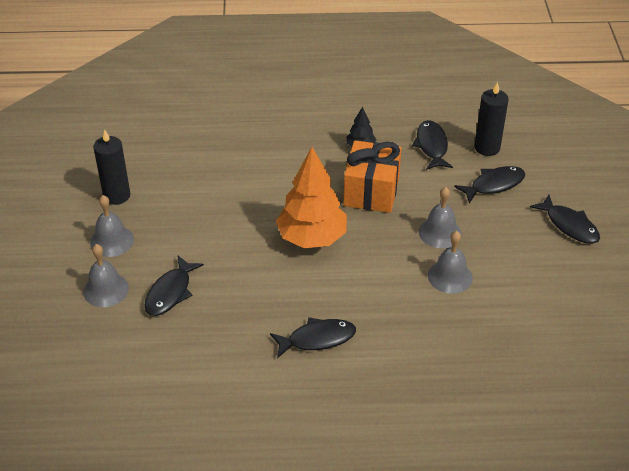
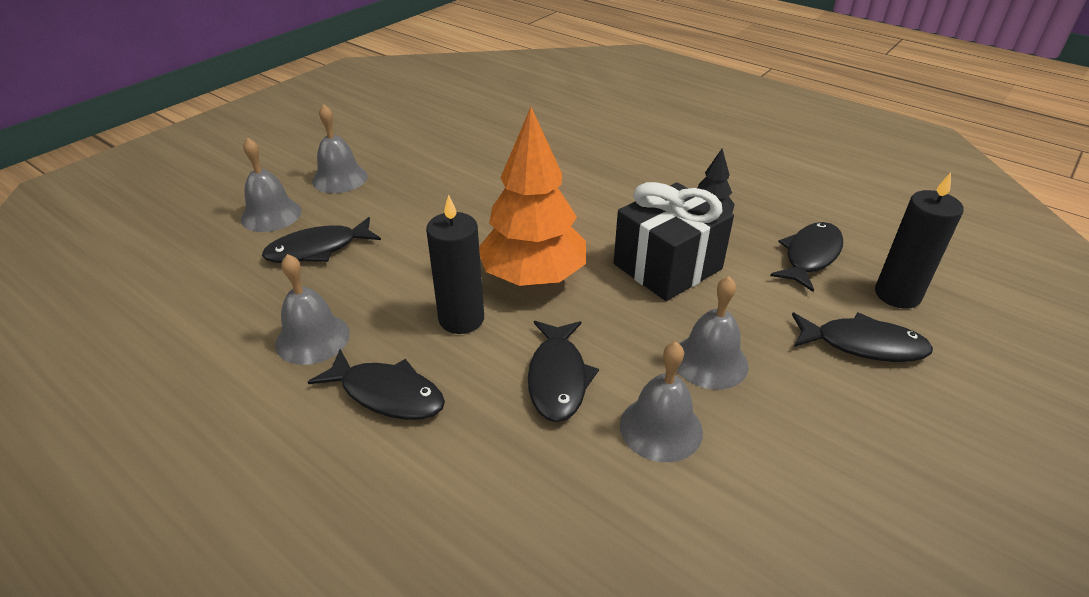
camera: 40 degrees right, 5 degrees down
black candle [93,130,130,205] -> black candle moved to [426,194,484,334]
orange gift [343,140,402,213] -> black gift [614,182,734,301]
black fish [530,195,600,244] -> black fish moved to [528,321,599,422]
none -> grey bell [275,254,350,365]

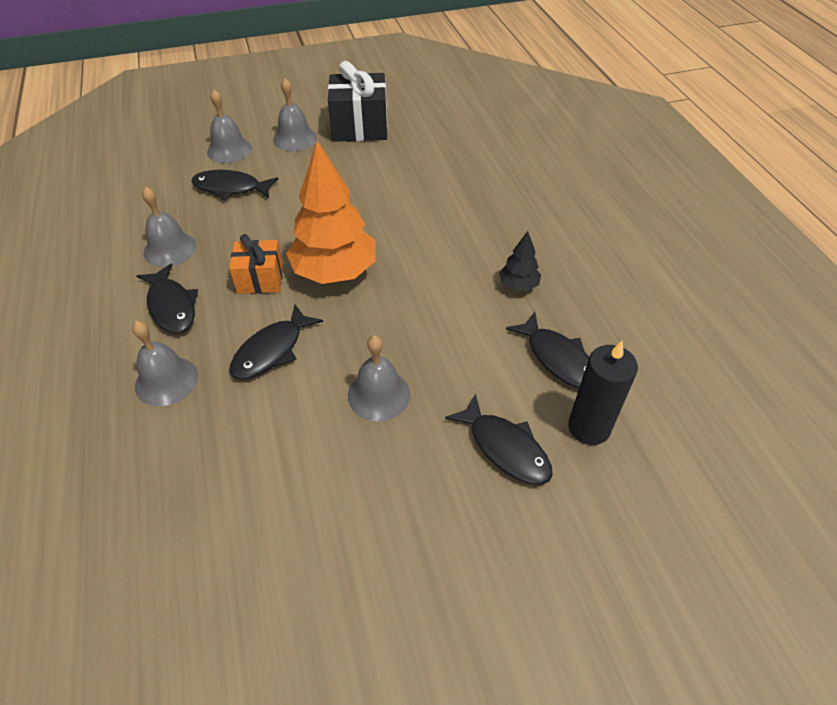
camera: 35 degrees right, 10 degrees up
black candle [426,194,484,334] -> orange gift [229,234,283,294]
black gift [614,182,734,301] -> black gift moved to [328,61,388,142]
grey bell [620,342,703,462] -> grey bell moved to [132,321,198,406]
black fish [770,222,843,292] -> black fish turned 75 degrees clockwise [506,312,589,388]

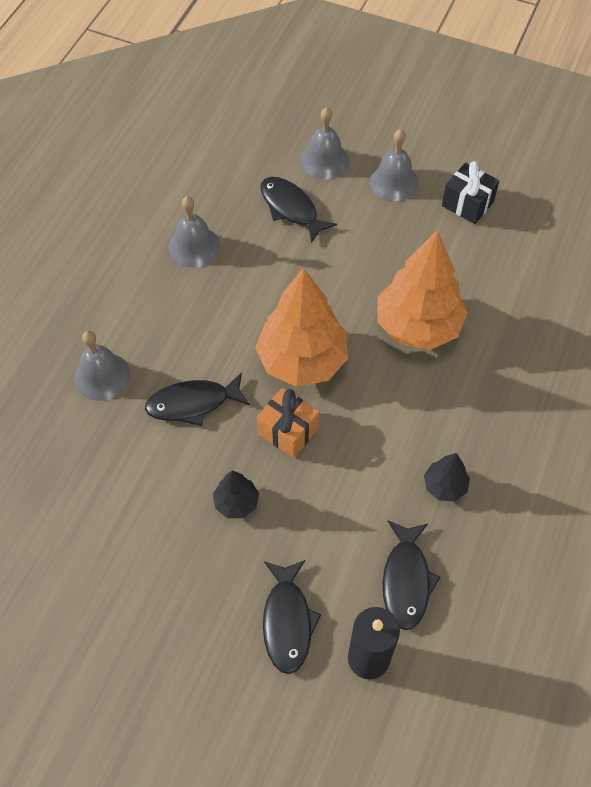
camera: 40 degrees right, 10 degrees up
black fish [137,263,198,334] -> none
orange gift [229,234,283,294] -> orange gift moved to [257,388,319,458]
black gift [328,61,388,142] -> black gift [442,161,499,224], size x0.62
grey bell [348,335,410,421] -> black tree [213,470,259,518]
none -> orange tree [378,230,468,350]

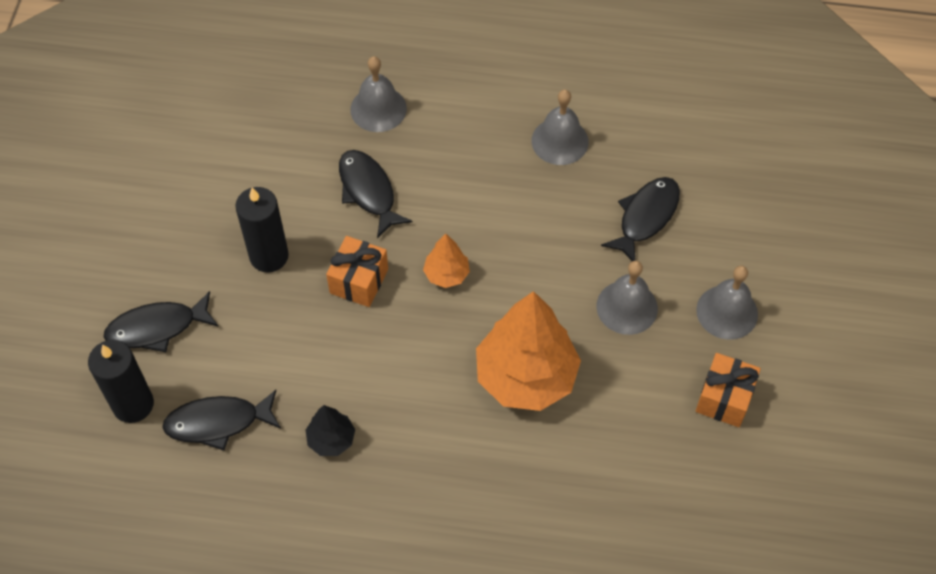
camera: 75 degrees right, 0 degrees up
black tree [213,470,259,518] -> black candle [235,187,289,273]
orange tree [255,268,348,387] -> orange tree [423,234,470,288], size x0.47
grey bell [300,107,349,179] -> grey bell moved to [596,261,658,335]
black gift [442,161,499,224] -> orange gift [696,353,761,427]

